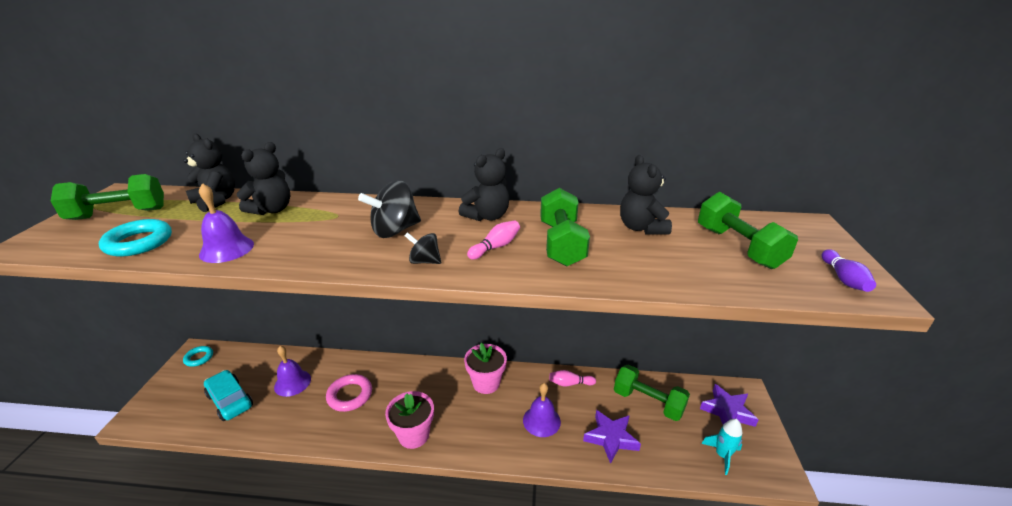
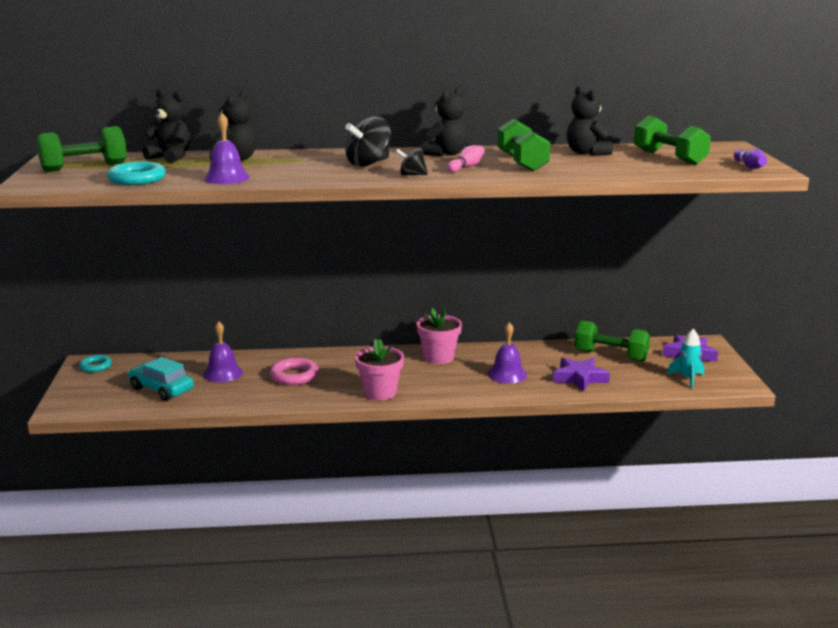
camera: 10 degrees left, 10 degrees down
pink bowling pin [549,370,596,386] -> none

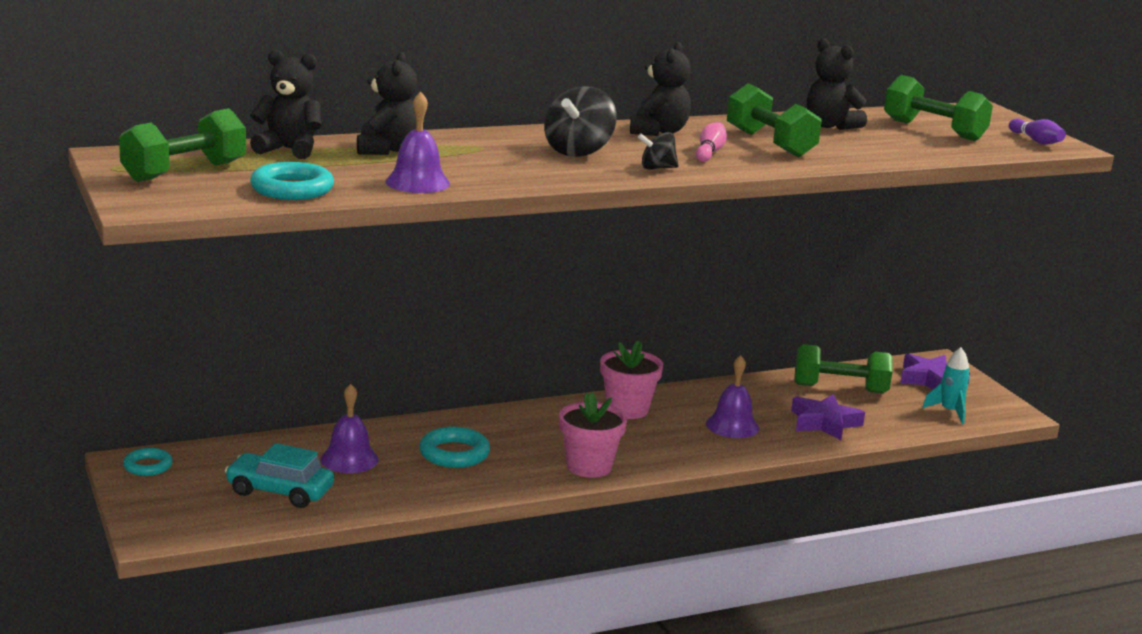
camera: 20 degrees left, 0 degrees up
pink ring [270,358,319,385] -> turquoise ring [419,427,490,468]

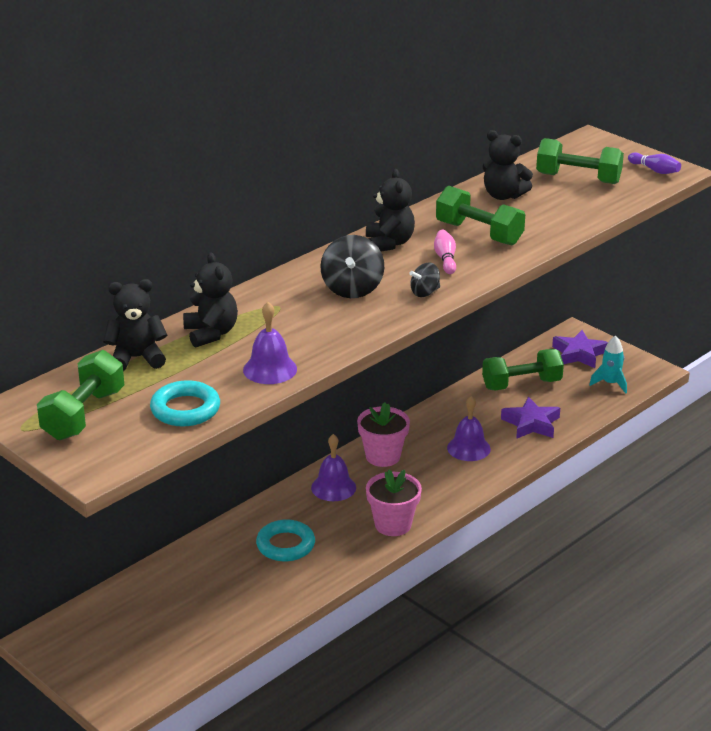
camera: 20 degrees left, 10 degrees up
turquoise ring [123,448,173,476] -> none
turquoise car [225,443,334,508] -> none
purple bell [320,384,379,473] -> purple bell moved to [311,434,356,501]

